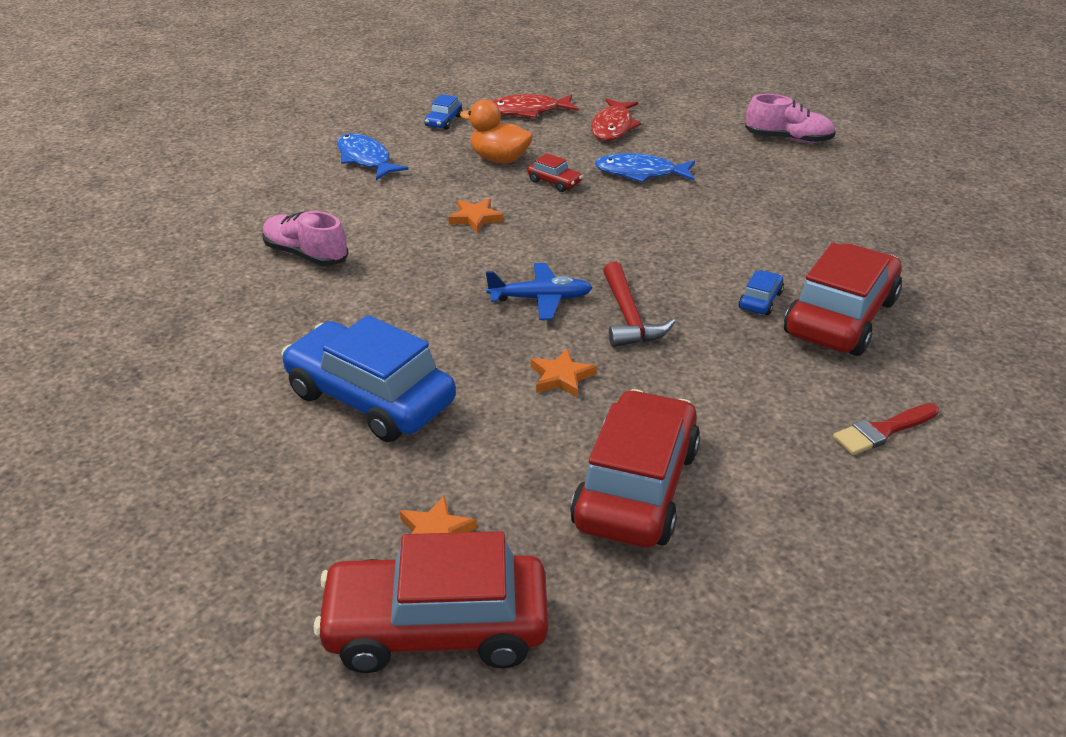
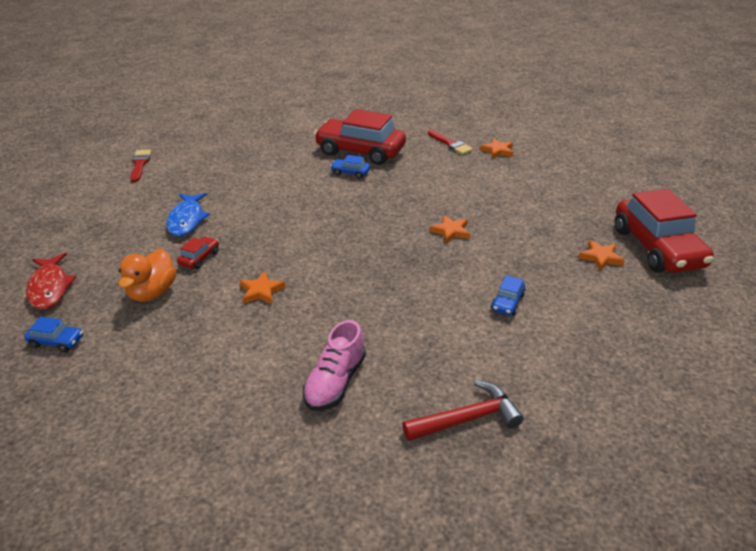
camera: 100 degrees left, 0 degrees up
blue car [282,315,456,442] -> blue car [491,275,526,316], size x0.41
blue fish [337,133,409,180] -> none
blue plane [486,263,593,320] -> none
red car [570,389,700,548] -> none
red fish [591,98,641,141] -> none
red hammer [603,262,675,347] -> red hammer moved to [402,380,524,441]
pink shoe [745,94,835,143] -> red brush [130,150,151,182]
none -> orange star [480,138,513,159]

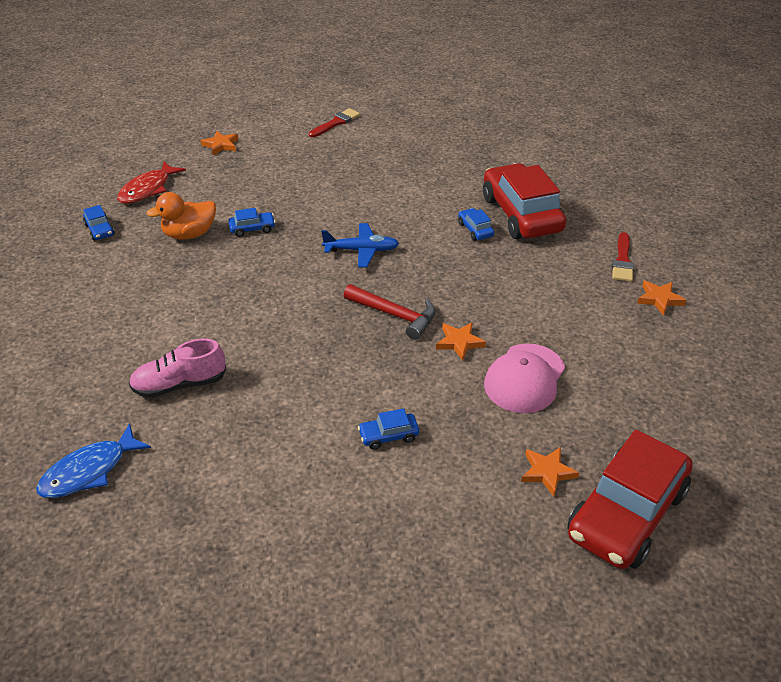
camera: 50 degrees right, 5 degrees up
blue fish [166,193,210,237] -> blue fish moved to [36,423,151,498]
red car [177,236,219,269] -> blue car [228,208,276,237]
orange star [240,271,286,304] -> orange star moved to [201,131,238,155]
red hammer [402,380,524,441] -> red hammer moved to [343,284,436,340]
none -> blue plane [321,223,399,267]
none -> pink cap [484,343,565,413]

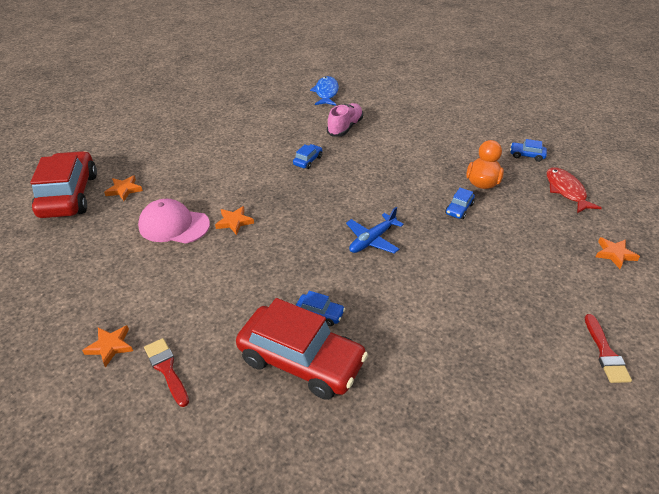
camera: 135 degrees right, 0 degrees up
red hammer [343,284,436,340] -> none
blue car [358,408,419,450] -> blue car moved to [293,144,322,169]
pink cap [484,343,565,413] -> pink cap turned 60 degrees counterclockwise [138,199,210,244]

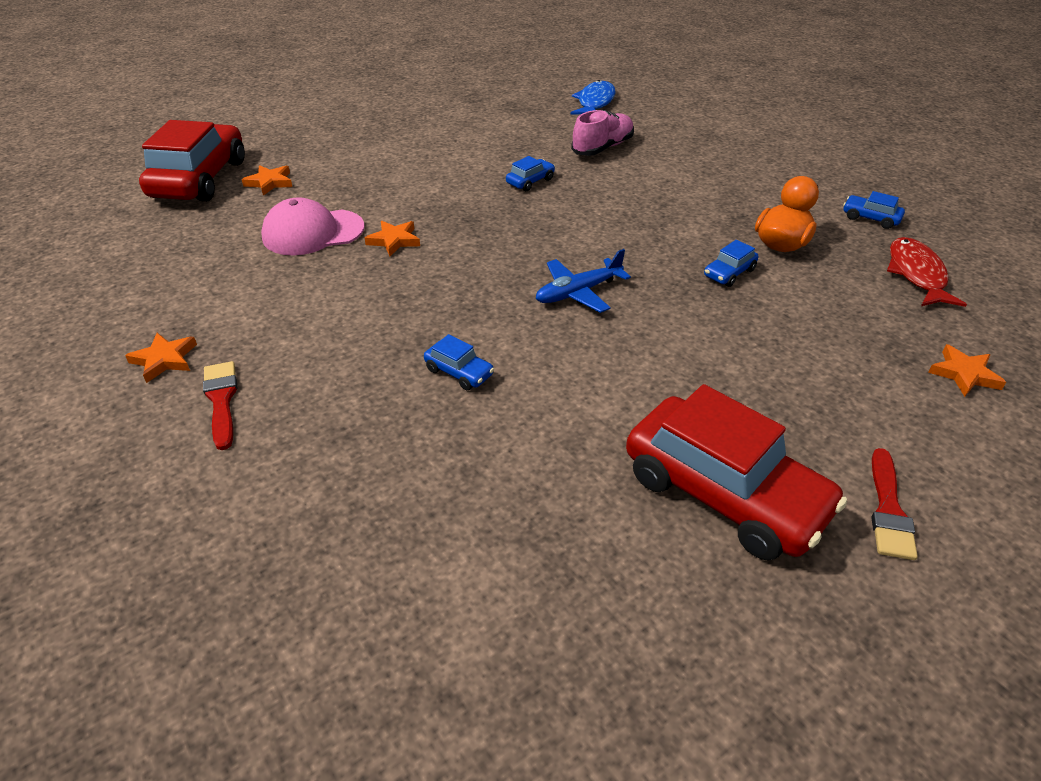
camera: 15 degrees right, 0 degrees up
pink cap [138,199,210,244] -> pink cap turned 45 degrees counterclockwise [261,197,364,255]
red car [236,298,368,400] -> red car moved to [626,384,847,561]

